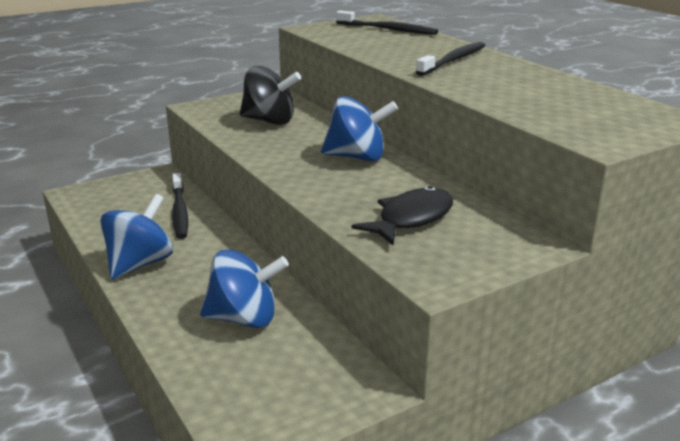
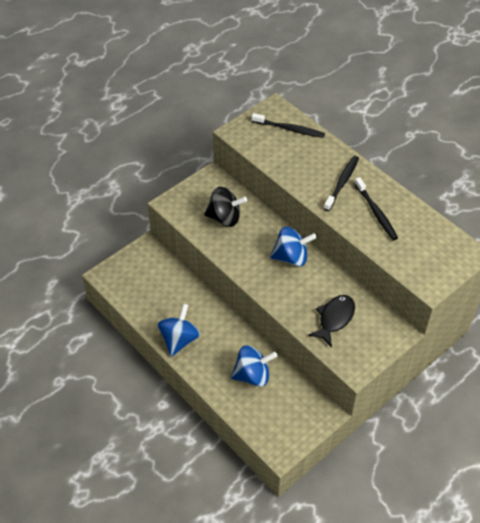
camera: 10 degrees left, 25 degrees up
black toothbrush [172,173,188,239] -> black toothbrush moved to [355,177,398,240]

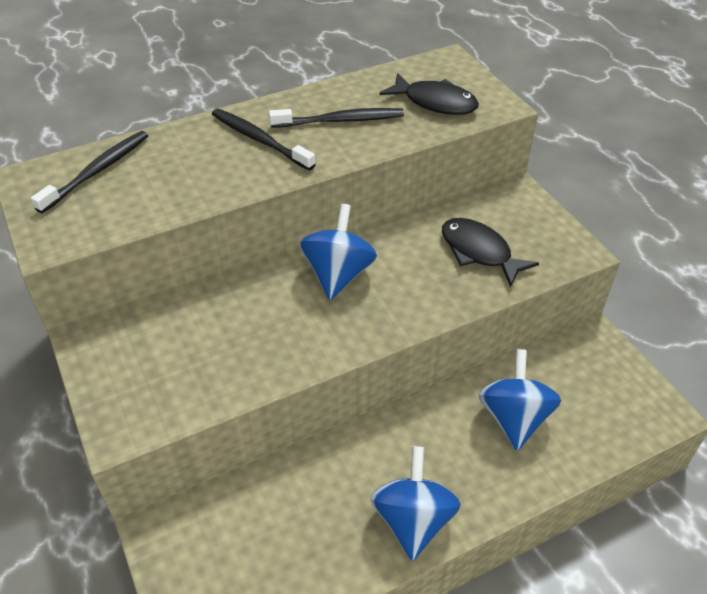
camera: 75 degrees left, 5 degrees down
blue spinning top [158,304,200,357] -> blue spinning top turned 60 degrees clockwise [371,446,461,561]
black spinning top [204,187,247,227] -> none
none -> black fish [379,73,479,115]

